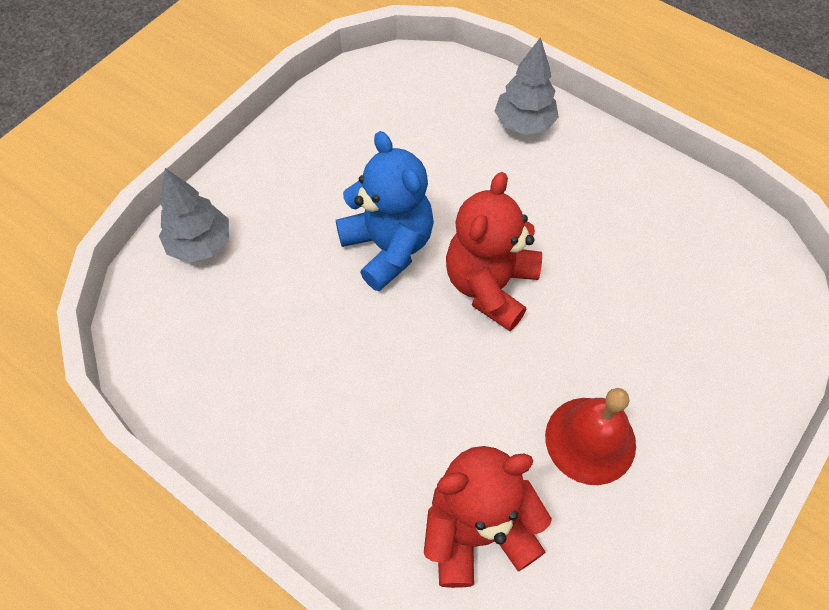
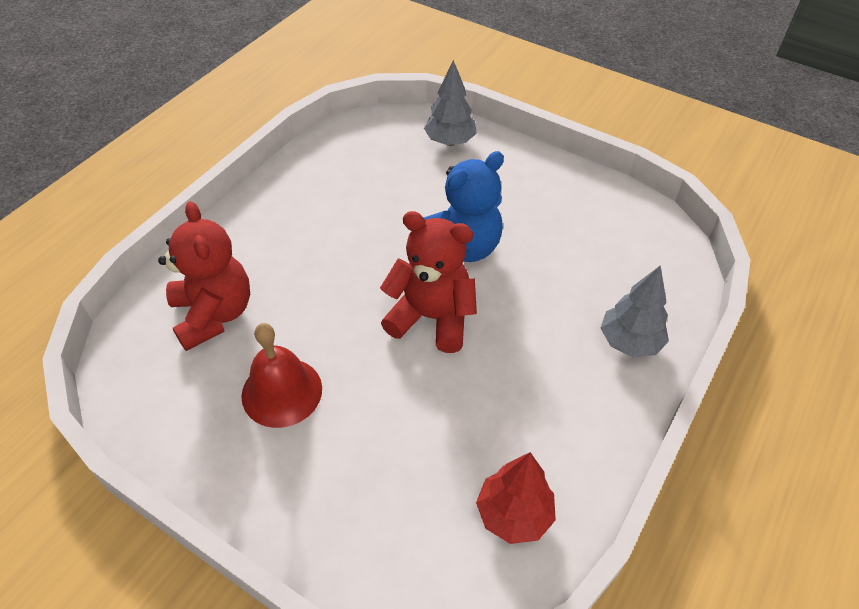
camera: 85 degrees right, 10 degrees down
none -> red tree [476,452,556,544]

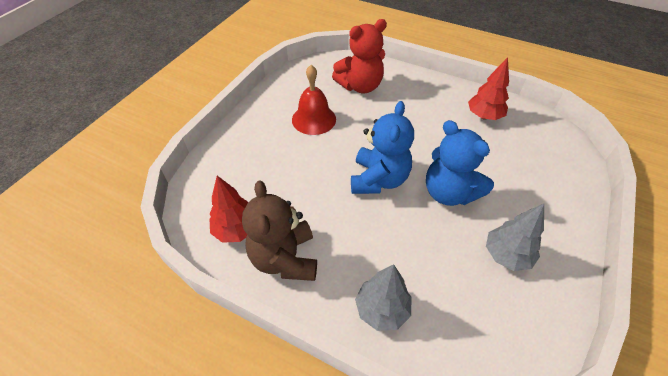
camera: 85 degrees right, 0 degrees up
red teddy bear [380,211,477,353] -> blue teddy bear [351,101,414,194]
grey tree [424,60,477,146] -> grey tree moved to [486,204,544,271]
none -> brown teddy bear [242,181,317,281]
none -> red tree [468,57,509,120]

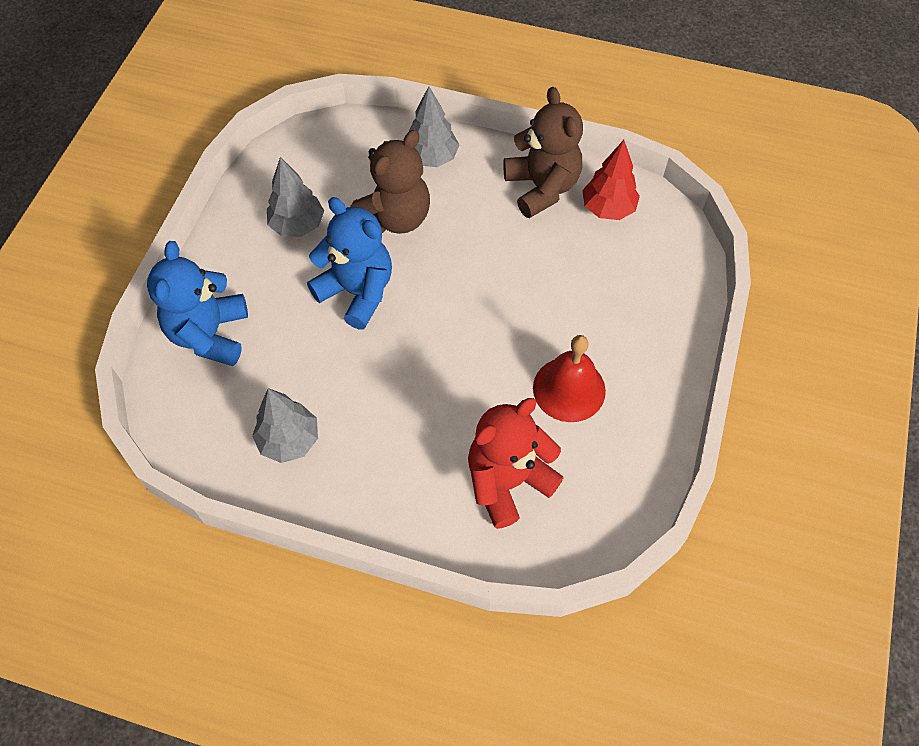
camera: 170 degrees right, 10 degrees up
blue teddy bear [351,101,414,194] -> blue teddy bear moved to [147,241,248,366]
red tree [468,57,509,120] -> grey tree [252,388,318,463]
none -> brown teddy bear [350,130,430,234]

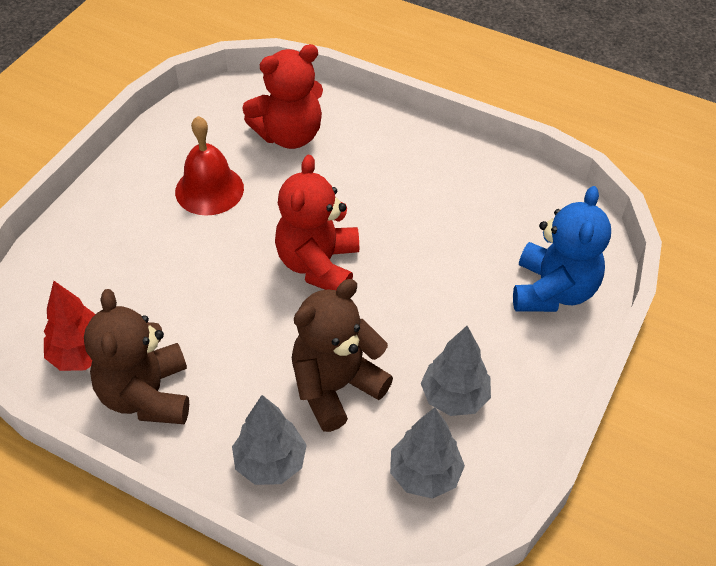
camera: 170 degrees left, 10 degrees down
grey tree [252,388,318,463] -> grey tree moved to [390,407,465,499]
blue teddy bear [307,197,392,330] -> none
none -> red teddy bear [275,155,359,290]

